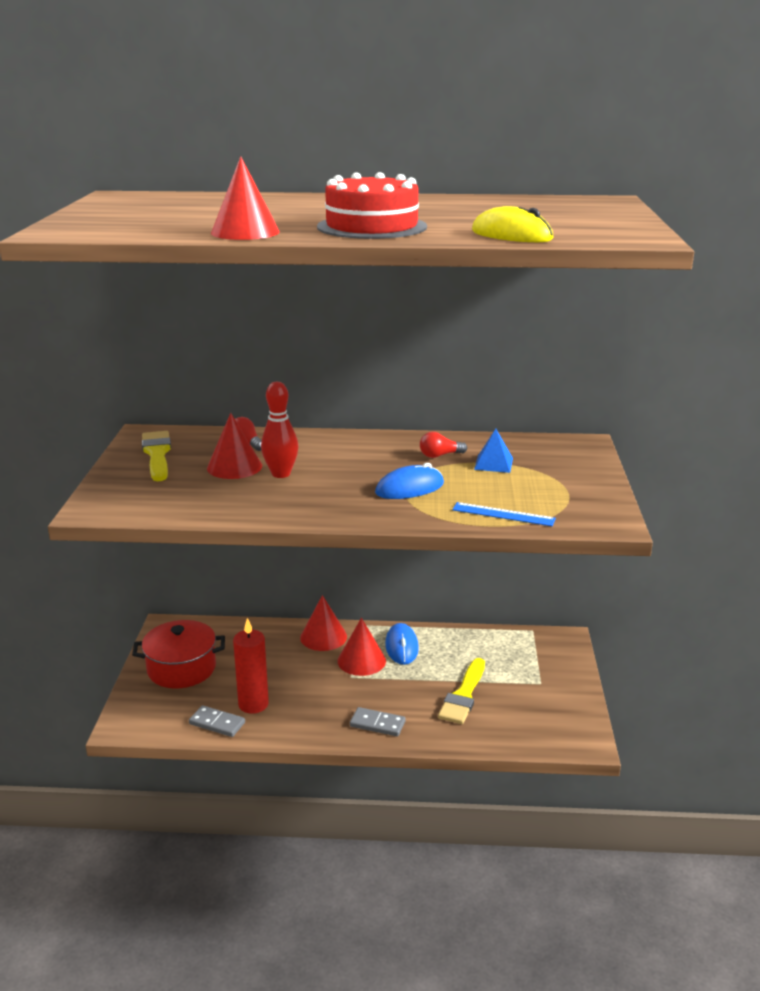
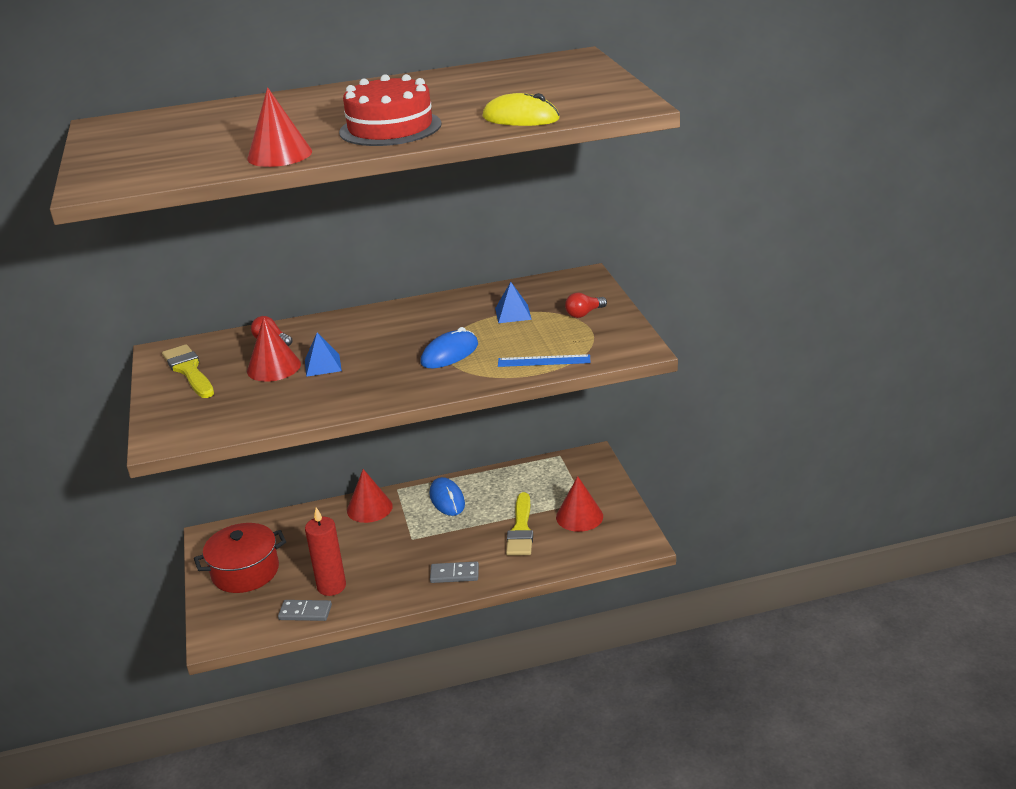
camera: 15 degrees left, 5 degrees up
red bowling pin [261,382,298,478] -> blue pyramid [305,332,342,377]
red cone [338,618,386,676] -> red cone moved to [556,476,603,532]
red light bulb [420,432,467,458] -> red light bulb moved to [565,293,607,318]

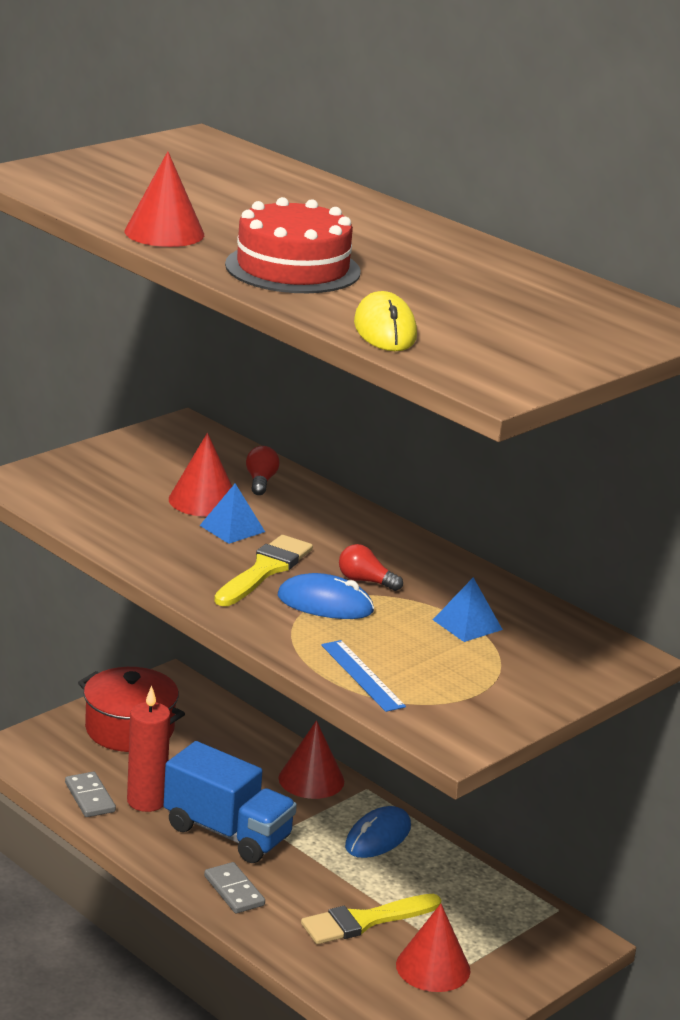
camera: 55 degrees right, 5 degrees down
yellow brush [162,344,214,398] -> yellow brush moved to [214,535,313,606]
red light bulb [565,293,607,318] -> red light bulb moved to [339,544,403,591]
none -> blue truck [164,741,297,863]

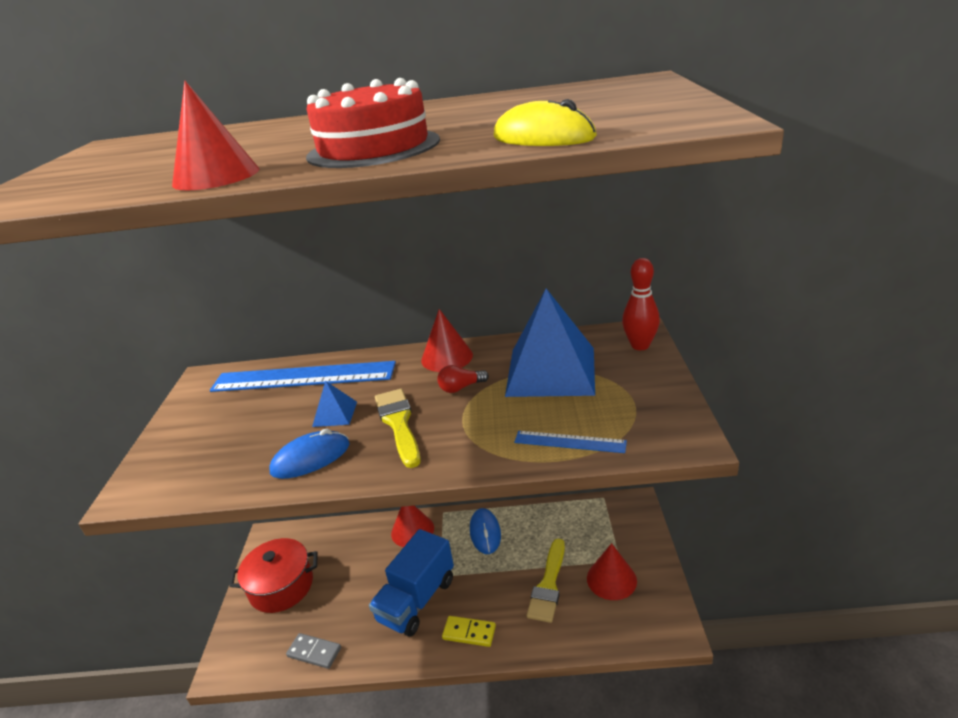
camera: 40 degrees left, 5 degrees up
red candle [127,686,171,812] -> none
blue truck [164,741,297,863] -> blue truck turned 135 degrees clockwise [369,529,454,637]
red cone [169,433,232,517] -> red cone moved to [421,309,473,372]
grey domino [204,862,265,913] -> yellow domino [442,616,496,647]
red light bulb [246,446,279,495] -> blue ruler [210,361,396,392]
blue mouse [277,573,374,619] -> blue mouse moved to [269,429,349,479]
blue pyramid [433,577,503,642] -> blue pyramid [505,289,595,397], size x2.35
none -> red bowling pin [622,258,660,350]

